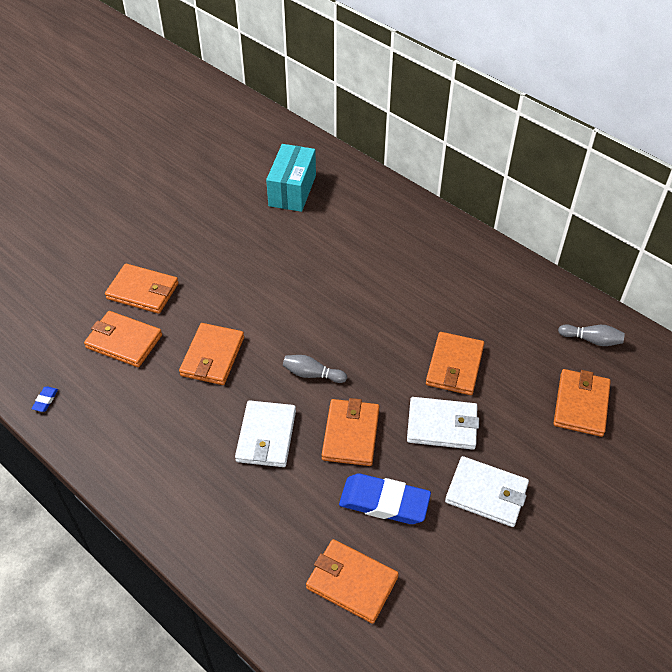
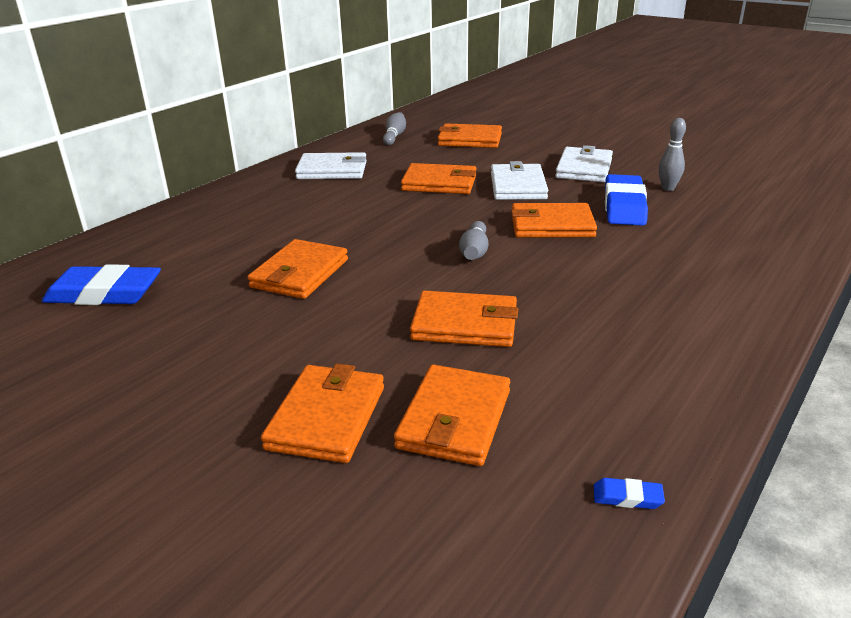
camera: 95 degrees left, 20 degrees down
white wallet [235,400,296,467] -> white wallet moved to [295,152,367,179]
turquoise box [266,144,316,212] -> blue eraser [42,264,161,305]
orange wallet [306,539,399,624] -> orange wallet moved to [247,239,348,299]
none -> grey bowling pin [659,118,686,191]

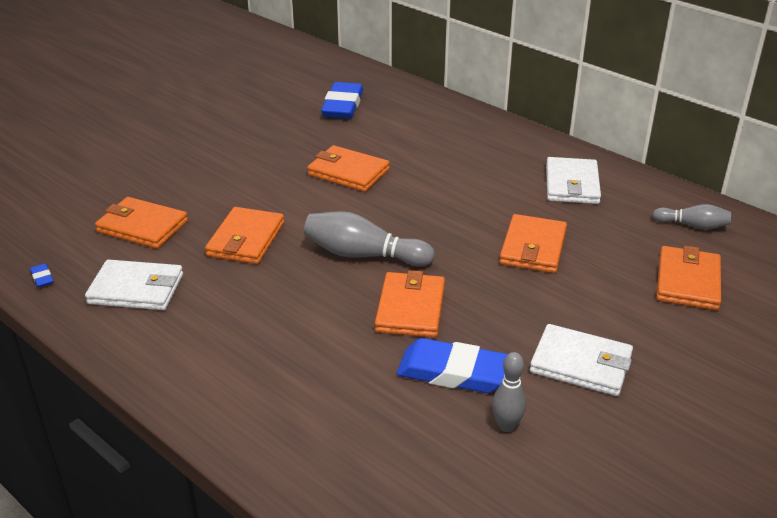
camera: 95 degrees right, 5 degrees up
orange wallet [261,363,384,463] -> none
grey bowling pin [459,221,488,260] -> grey bowling pin [304,211,435,266], size x1.69
white wallet [491,161,548,200] -> white wallet moved to [85,260,183,310]
blue eraser [594,478,665,509] -> blue eraser turned 45 degrees counterclockwise [30,264,53,288]

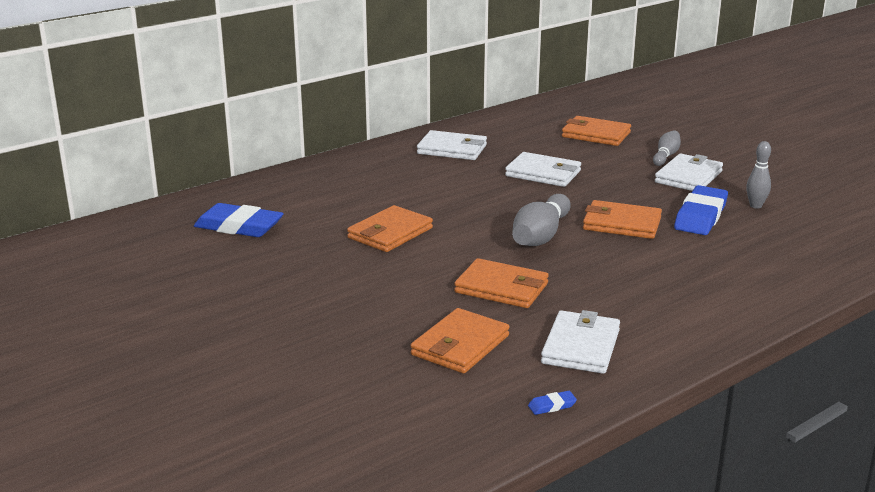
camera: 80 degrees left, 10 degrees down
orange wallet [499,214,567,273] -> white wallet [505,152,581,187]
grey bowling pin [652,204,731,230] -> grey bowling pin moved to [653,130,681,166]

